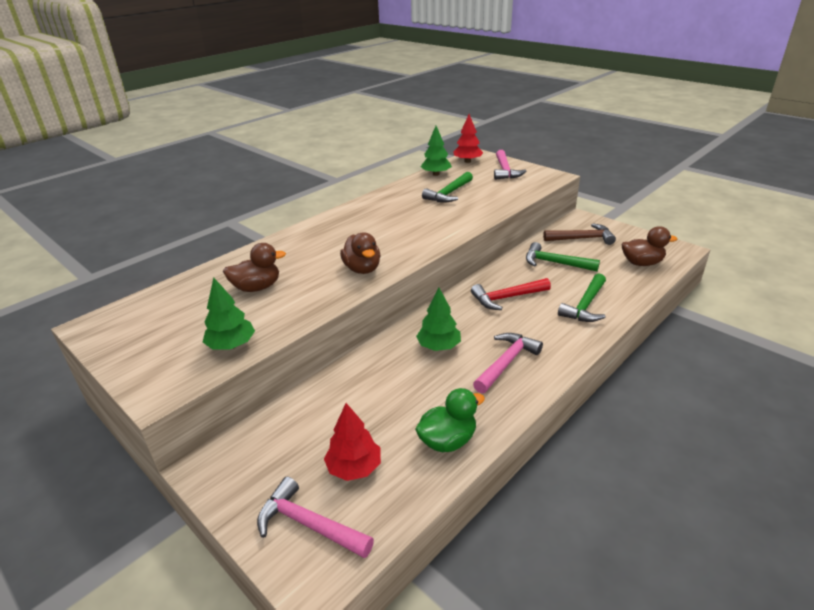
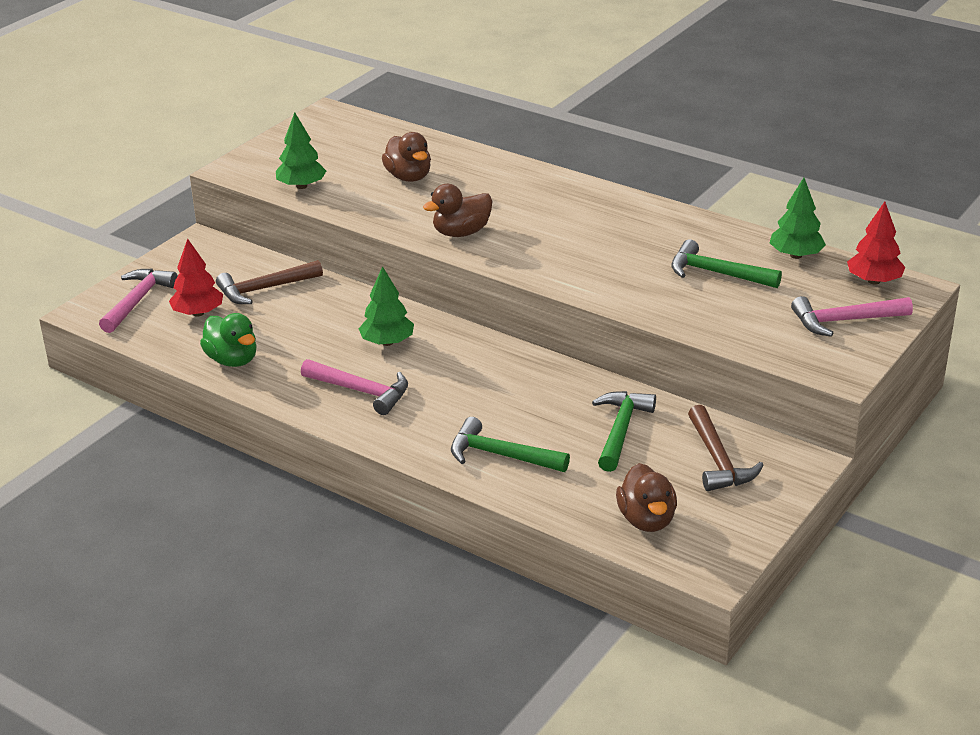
camera: 80 degrees right, 0 degrees up
red hammer [471,278,551,310] -> none
none -> brown hammer [216,260,323,304]

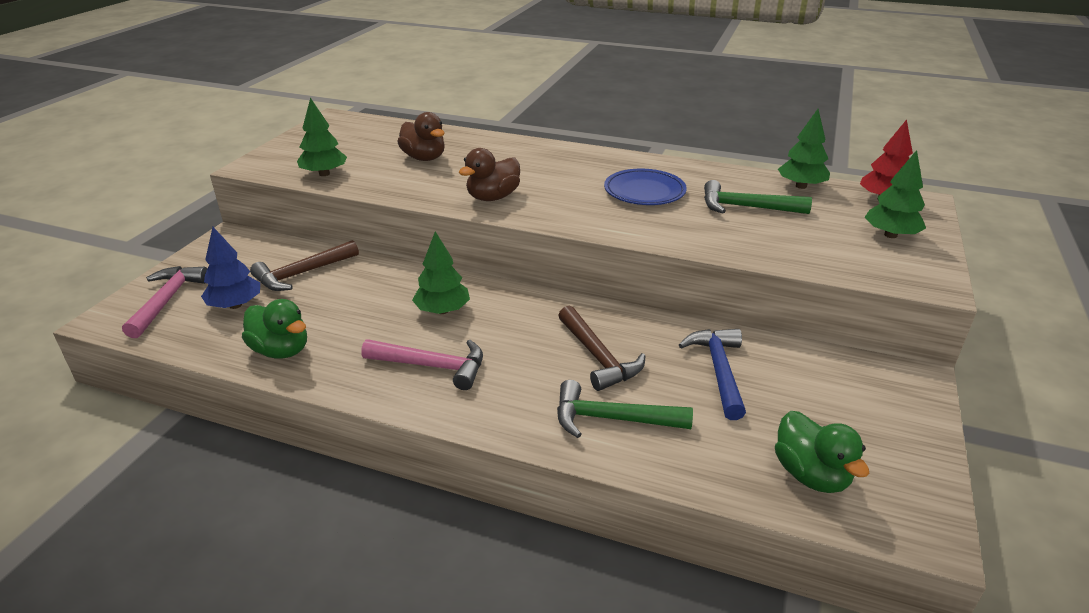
camera: 15 degrees left, 0 degrees up
red tree [169,239,223,317] -> blue tree [201,227,260,309]
green hammer [592,391,656,472] -> blue hammer [679,329,746,420]
brown duck [616,463,677,532] -> green duck [775,411,869,493]
brown hammer [688,405,763,491] -> brown hammer moved to [558,306,646,391]
pink hammer [791,296,913,337] -> green tree [865,150,926,238]
none -> blue plate [604,169,687,205]

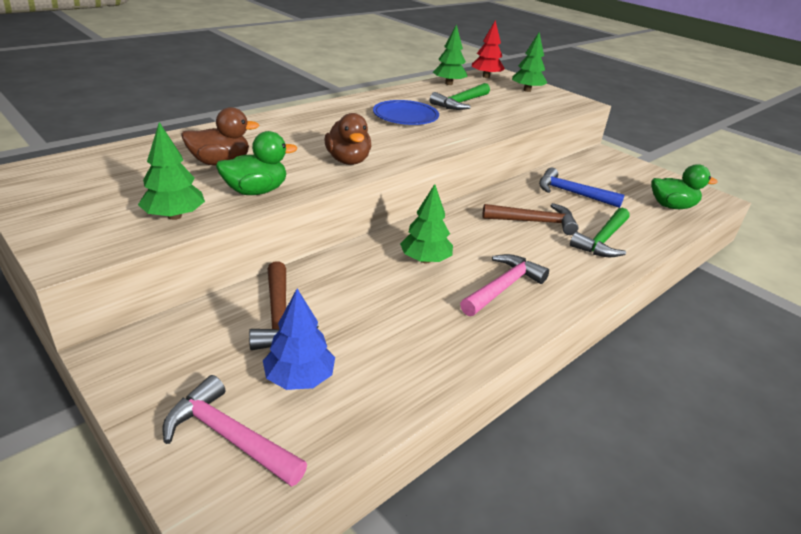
camera: 65 degrees left, 0 degrees up
green duck [242,299,307,358] -> green duck moved to [216,131,297,195]

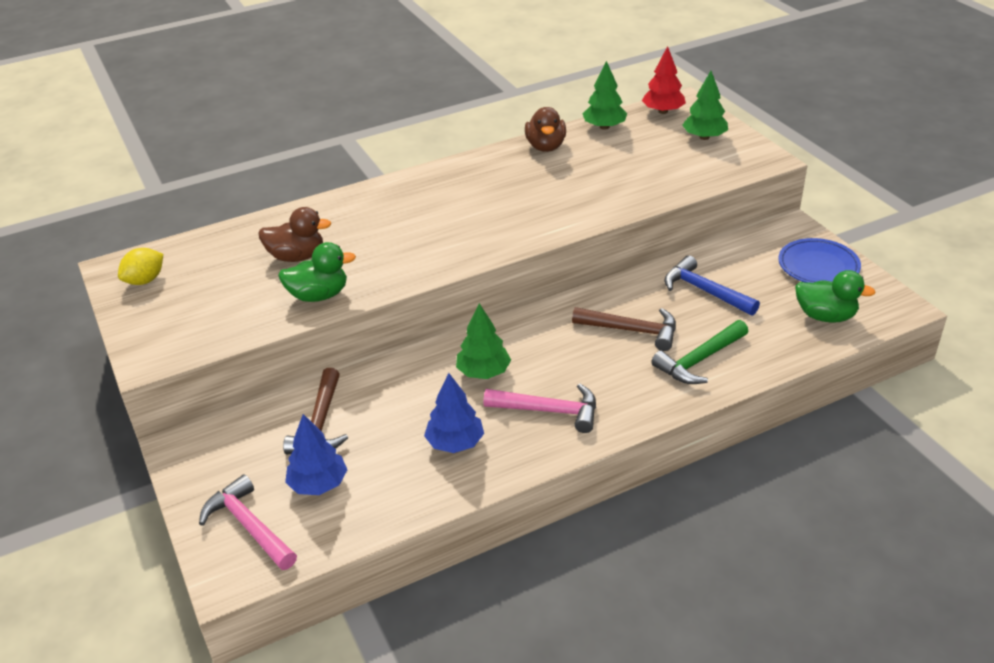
camera: 20 degrees right, 5 degrees up
green tree [138,122,205,220] -> none
brown duck [324,113,371,165] -> brown duck moved to [525,107,566,152]
blue plate [373,100,439,125] -> blue plate moved to [778,238,861,283]
green hammer [430,83,490,110] -> none
pink hammer [460,254,549,316] -> pink hammer turned 45 degrees clockwise [483,384,596,433]
none -> yellow lemon [118,248,163,285]
none -> blue tree [424,373,484,453]

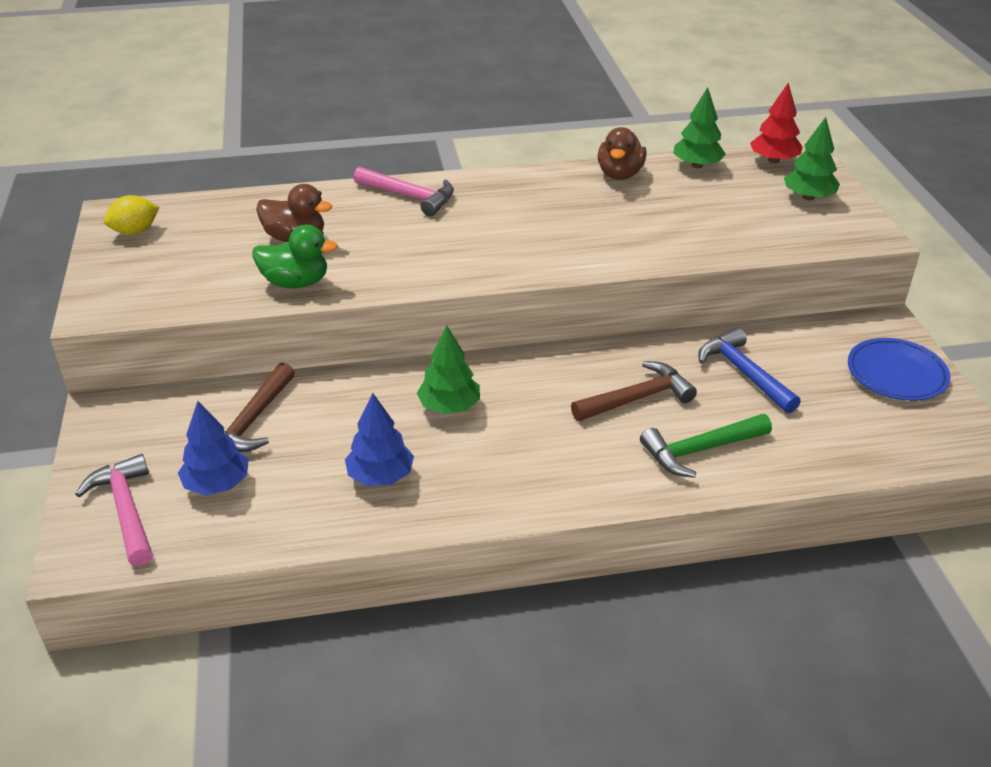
camera: 15 degrees right, 0 degrees up
pink hammer [483,384,596,433] -> pink hammer moved to [353,167,454,216]
brown hammer [572,307,676,351] -> brown hammer turned 60 degrees counterclockwise [571,361,697,421]
green duck [795,270,876,323] -> none

